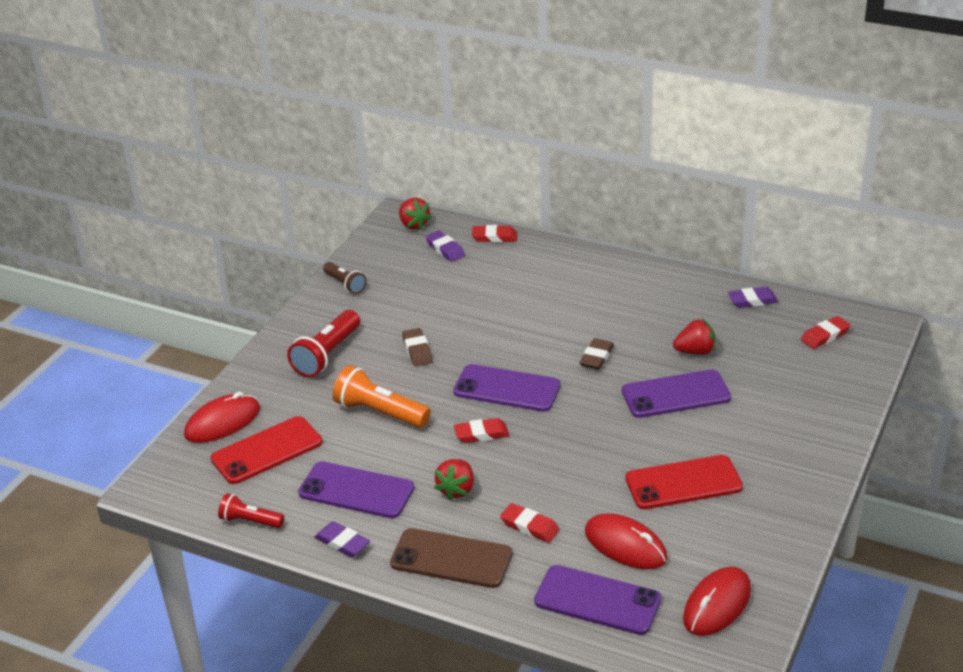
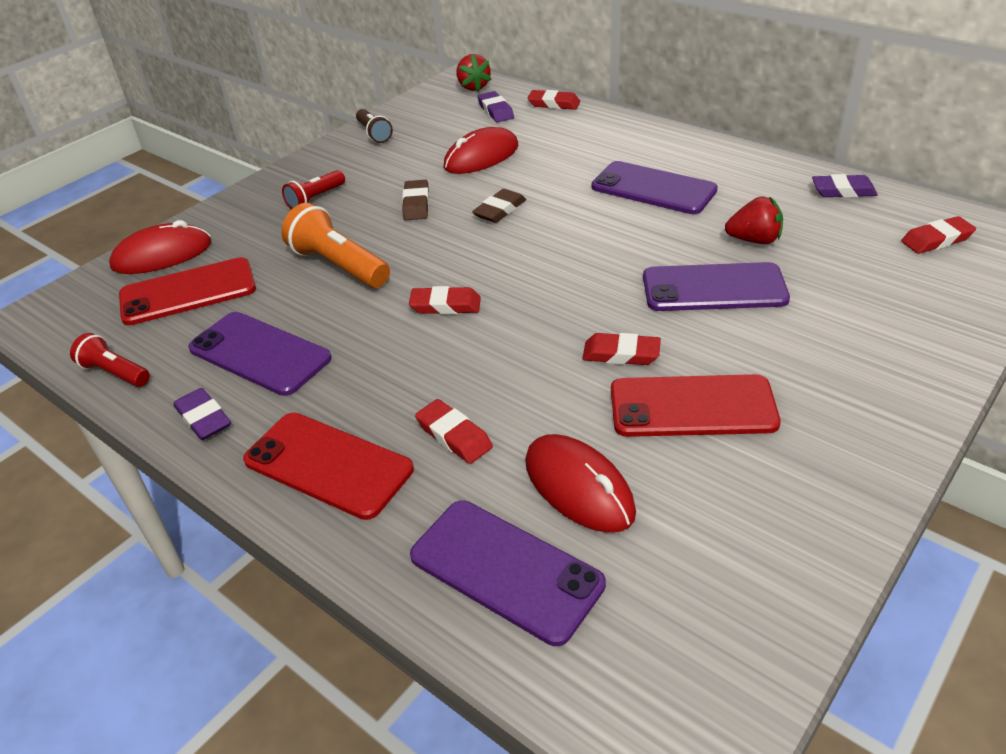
camera: 15 degrees right, 5 degrees up
red flashlight [287,310,360,377] -> red flashlight [282,170,345,209], size x0.60
brown phone [390,528,512,588] -> red phone [243,413,414,520]
red strawberry [434,459,474,501] -> none
purple phone [453,364,561,412] -> purple phone moved to [592,161,718,214]
brown eraser [579,338,614,369] -> brown eraser moved to [472,189,526,223]
red mouse [683,567,751,636] -> red mouse moved to [443,127,518,174]
none -> red eraser [582,333,661,365]

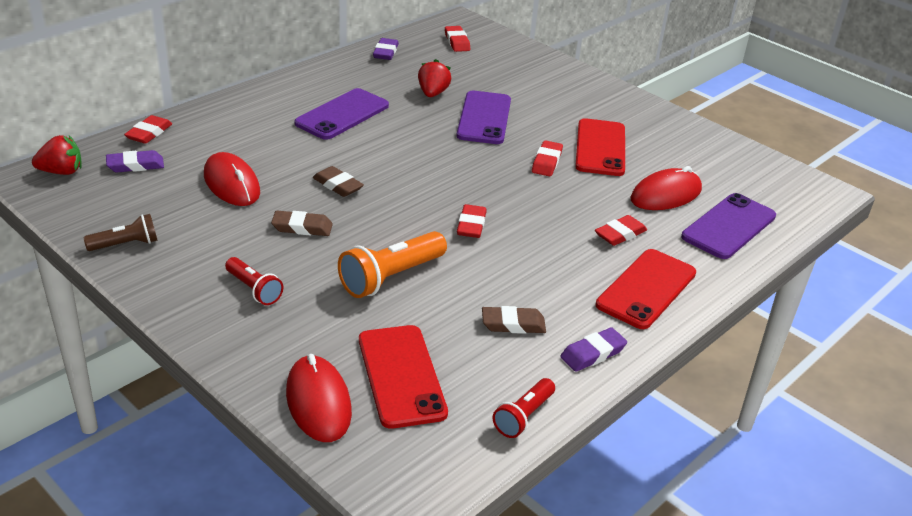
camera: 90 degrees left, 5 degrees down
purple phone [188,312,332,396] -> brown eraser [482,306,546,334]

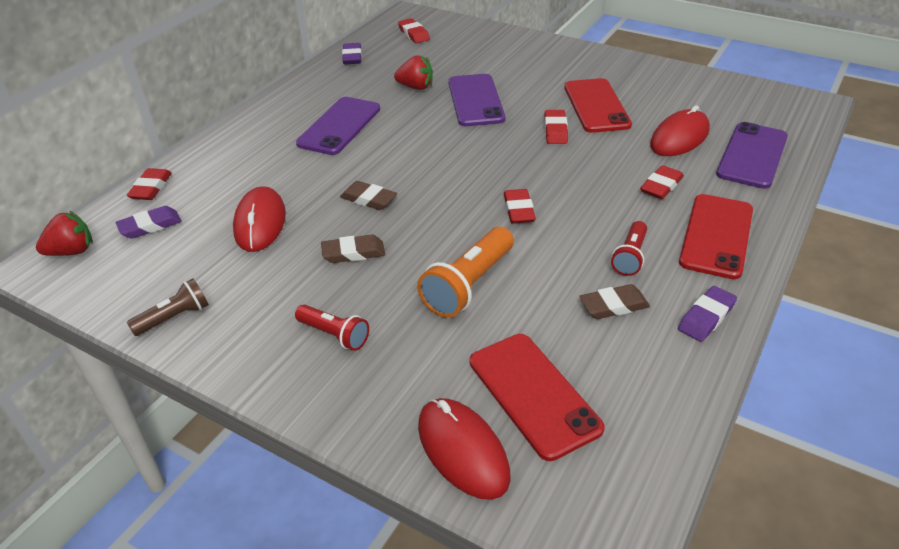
camera: 10 degrees left, 5 degrees up
red mouse [204,152,260,206] -> red mouse turned 45 degrees clockwise [233,186,286,252]
red strawberry [418,59,452,97] -> red strawberry turned 105 degrees clockwise [394,55,433,90]
red flashlight [493,378,555,438] -> red flashlight moved to [611,221,647,276]

